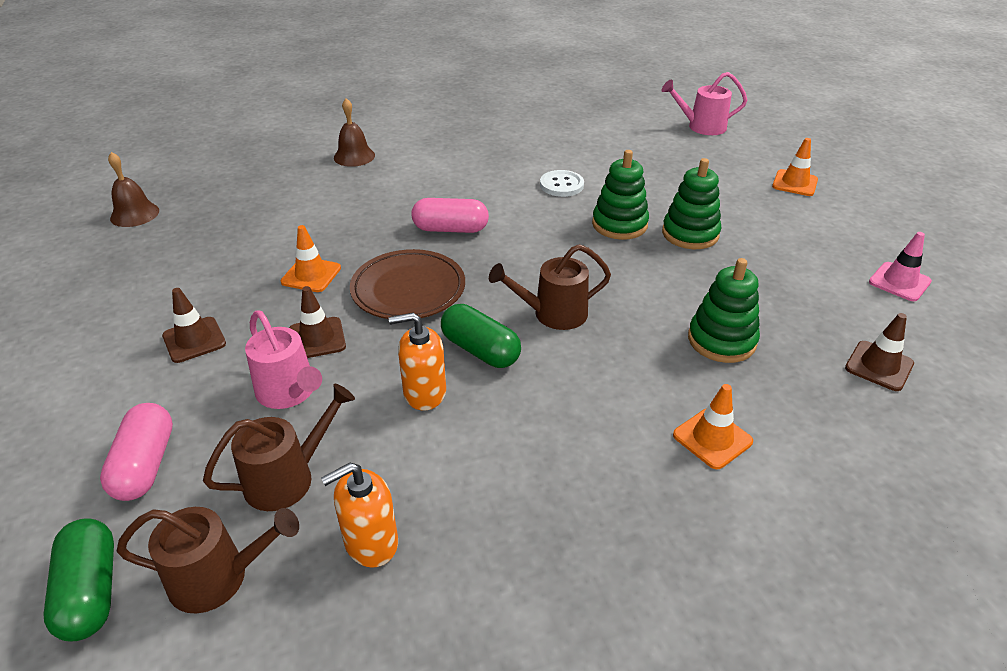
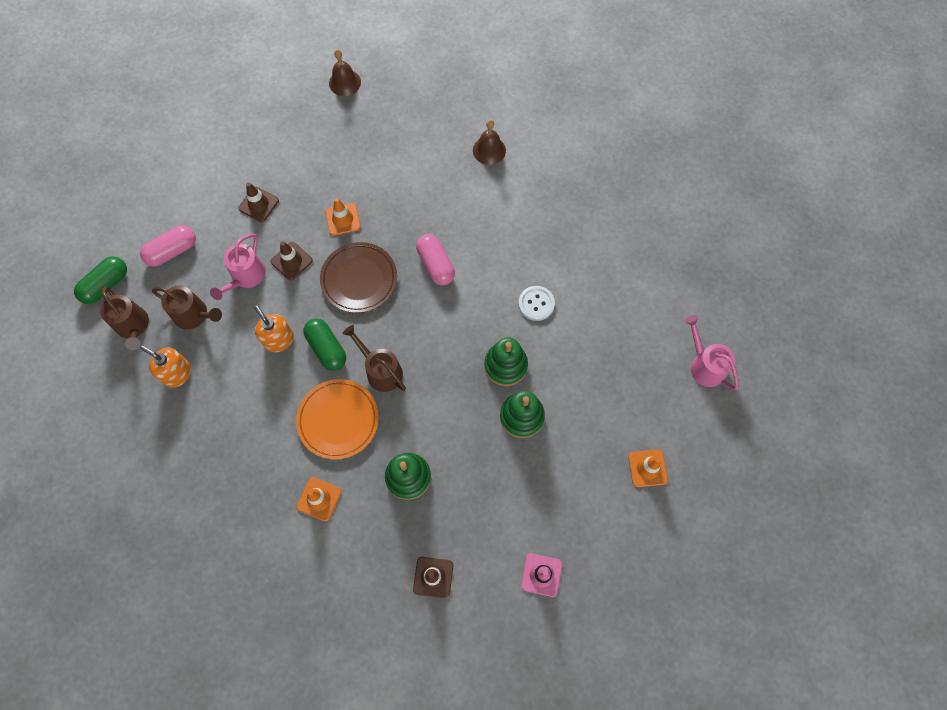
camera: 60 degrees right, 30 degrees up
green capsule [441,304,521,368] -> green capsule turned 45 degrees counterclockwise [303,318,346,371]
none -> orange plate [296,379,379,460]

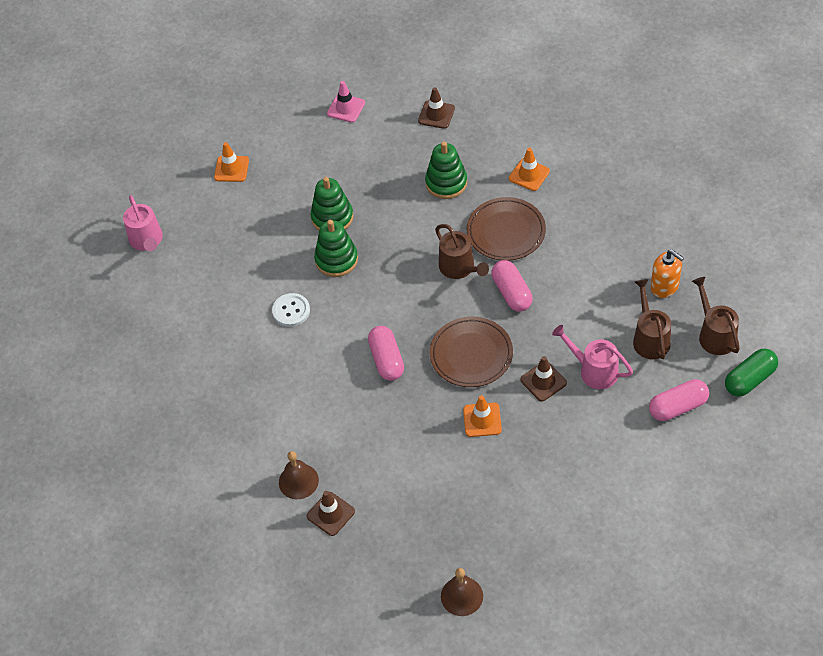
camera: 165 degrees left, 15 degrees down
brown watering can [152,286,222,329] -> brown watering can turned 45 degrees clockwise [633,279,671,359]
pink watering can [210,234,266,300] -> pink watering can turned 90 degrees counterclockwise [552,325,633,389]
brown traffic cone [238,182,279,222] -> brown traffic cone moved to [307,491,355,536]
orange soap dispenser [255,306,294,352] -> none
orange plate [296,379,379,460] -> brown plate [467,197,546,261]
green capsule [303,318,346,371] -> pink capsule [491,260,533,312]

